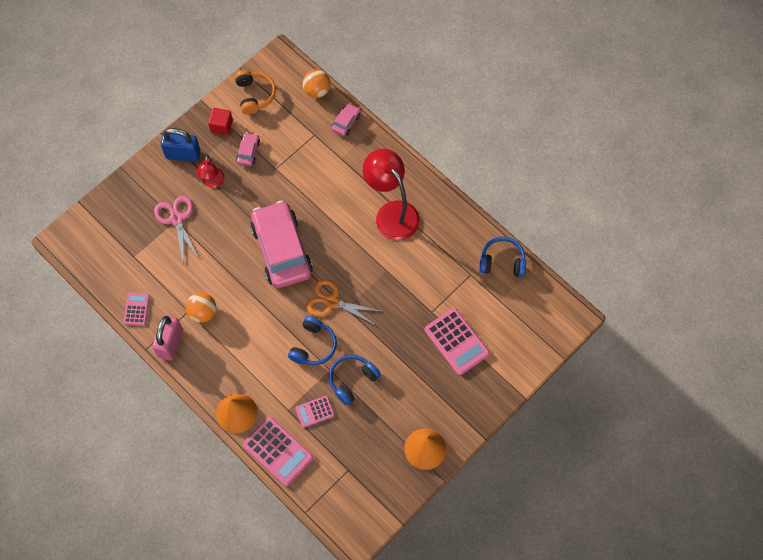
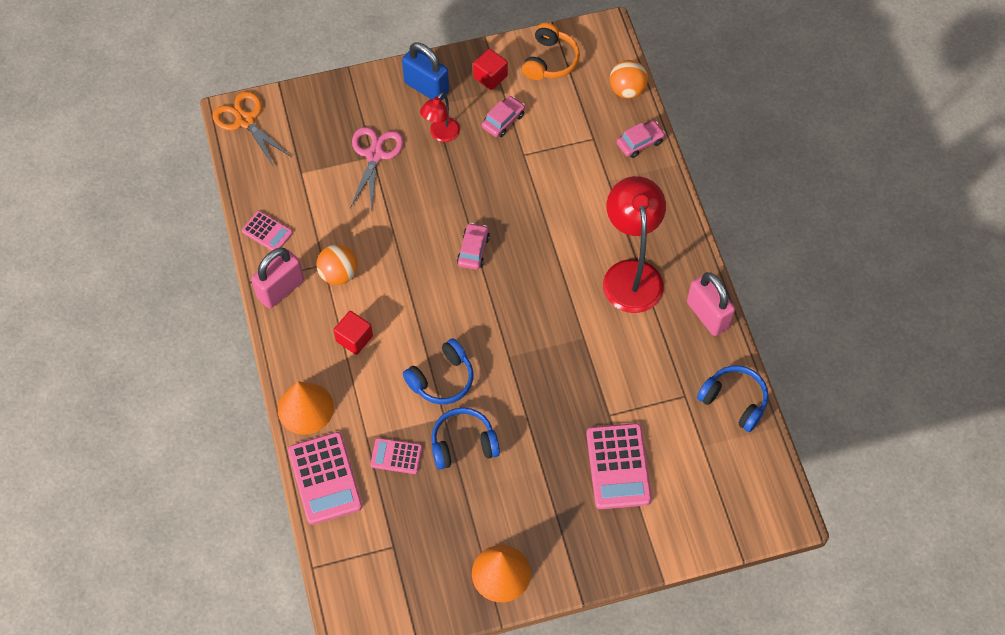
camera: 30 degrees right, 5 degrees down
pink calculator [123,293,150,326] -> pink calculator turned 90 degrees clockwise [242,211,293,251]
pink car [250,200,313,288] -> pink car [457,223,490,270], size x0.42
orange scissors [306,279,383,326] -> orange scissors moved to [213,91,292,167]
none -> red cube [333,311,373,355]
none -> pink padlock [687,272,735,336]

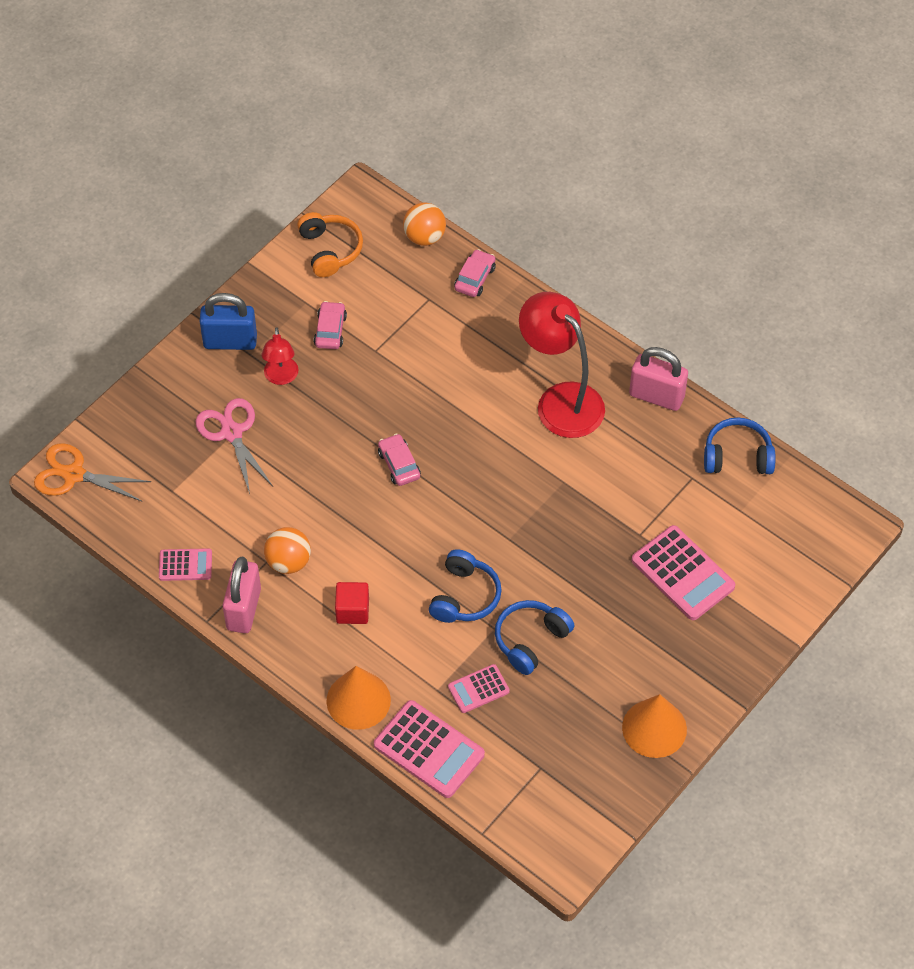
camera: 35 degrees left, 5 degrees down
red cube [473,49,508,90] -> none

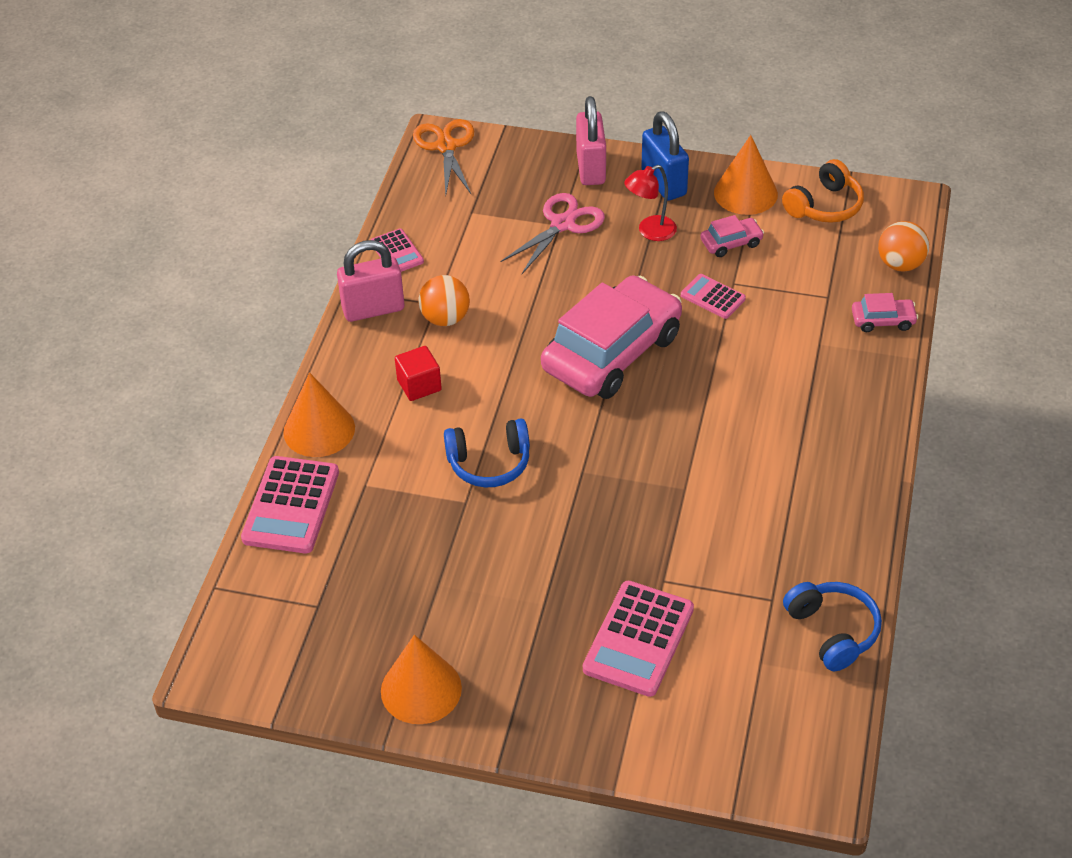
camera: 65 degrees right, 10 degrees down
pink car [378,434,421,486] -> pink car [541,275,682,399], size x2.40
pink calculator [448,664,510,713] -> pink calculator moved to [681,274,746,319]
blue headphones [495,600,575,675] -> none
red lamp [519,292,605,438] -> none
pink padlock [629,347,688,411] -> pink padlock moved to [576,96,606,185]
none -> orange cone [714,135,778,215]

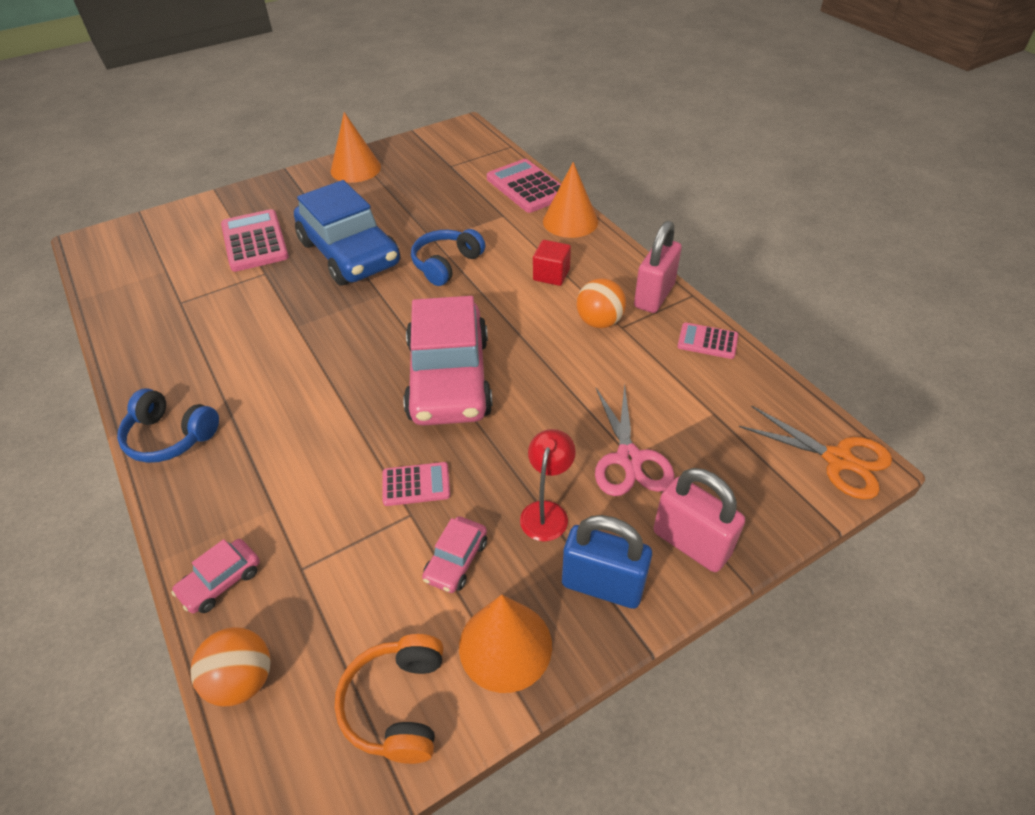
camera: 135 degrees right, 0 degrees up
blue headphones [783,582,882,671] -> blue headphones moved to [117,388,219,463]
none -> blue car [294,180,400,285]

